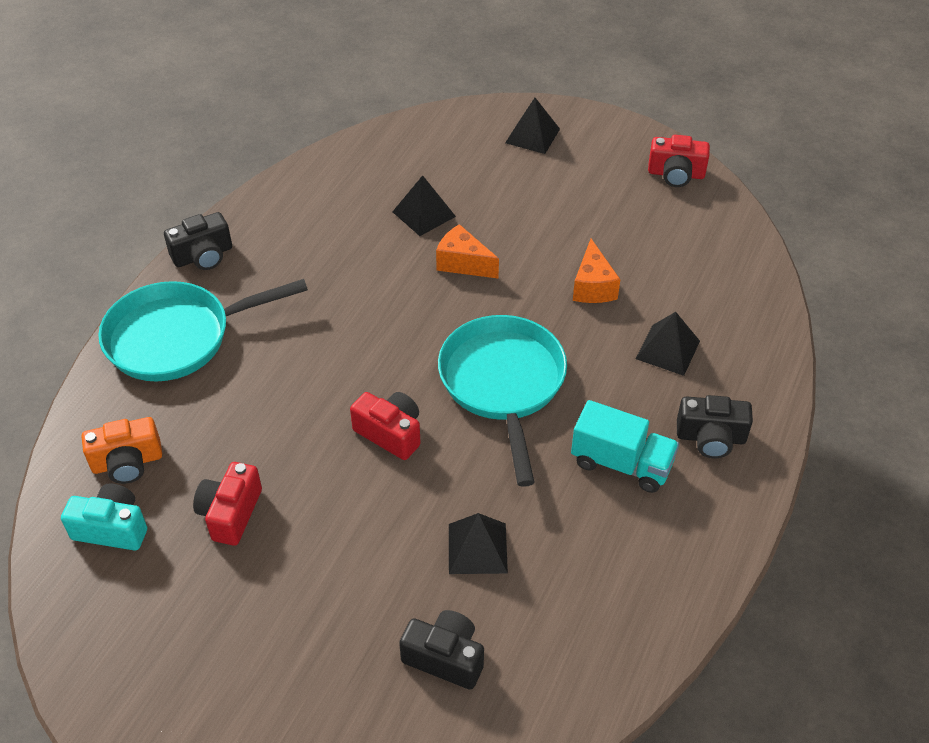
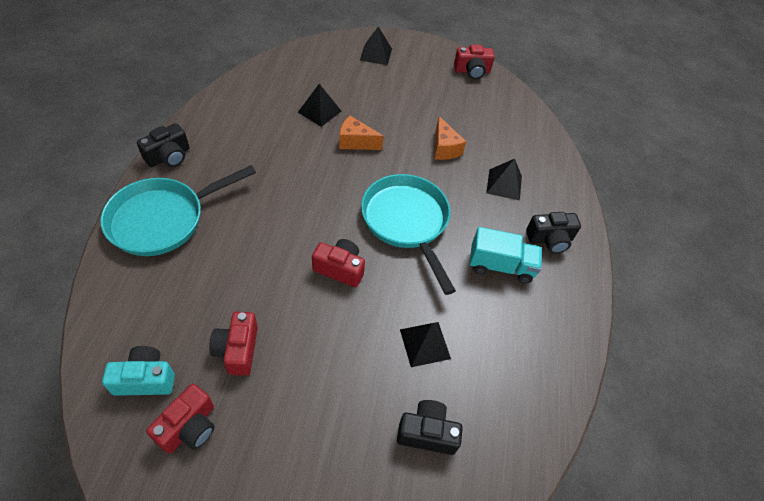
camera: 20 degrees left, 5 degrees up
orange camera [82,417,162,484] -> none
none -> red camera [146,384,215,453]

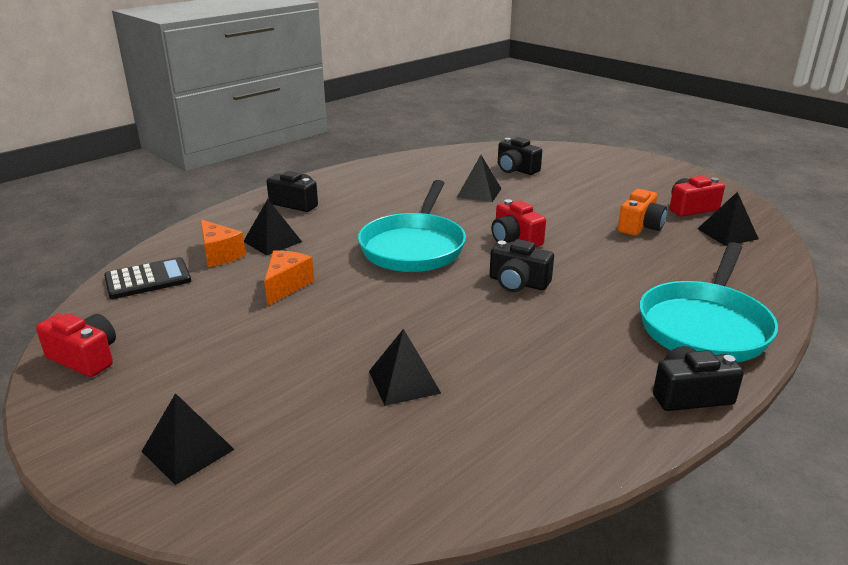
camera: 140 degrees left, 25 degrees down
turquoise pan [100,165,256,256] -> turquoise pan turned 120 degrees clockwise [640,242,778,362]
turquoise camera [102,346,175,396] -> black pyramid [697,192,759,246]
red camera [209,312,258,376] -> orange camera [618,189,667,236]
orange cheese [339,116,384,150] -> orange cheese moved to [201,219,246,267]
turquoise truck [469,227,542,284] -> none
none -> black calculator [104,257,191,299]
none -> black camera [490,239,554,292]

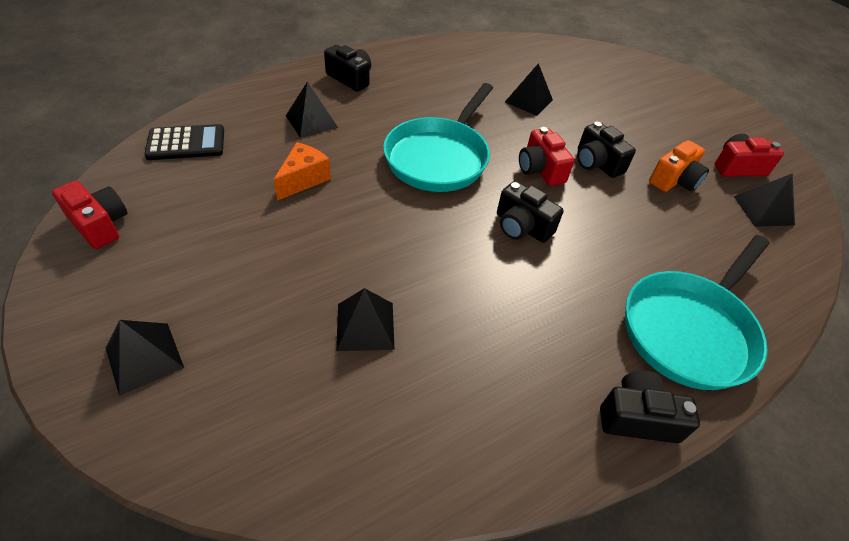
camera: 10 degrees right, 20 degrees up
orange cheese [201,219,246,267] -> none
black camera [498,137,542,175] -> black camera moved to [577,122,636,178]

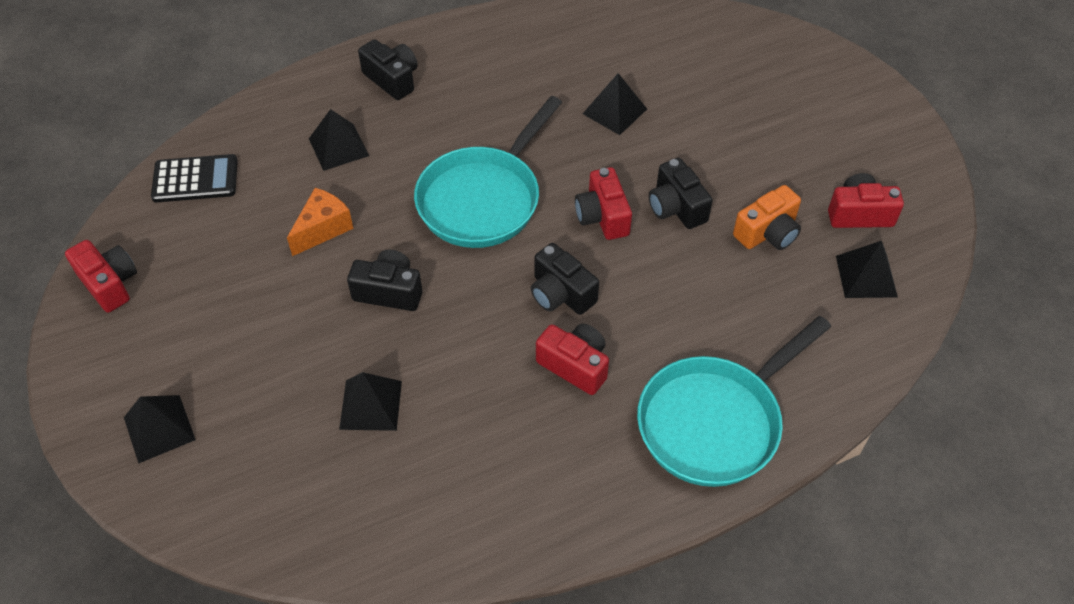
camera: 10 degrees right, 5 degrees up
black camera [600,371,700,443] -> black camera moved to [347,250,422,311]
none -> red camera [536,324,609,395]

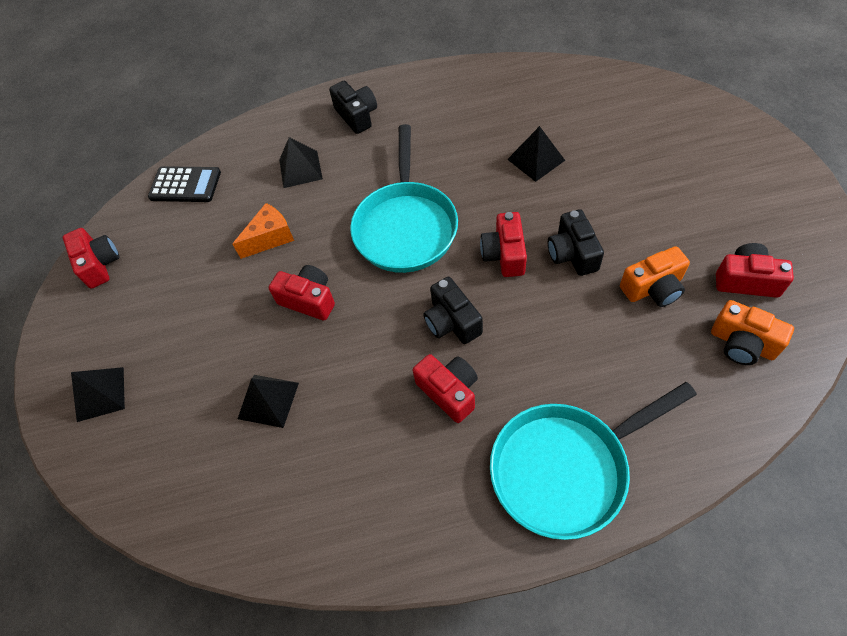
camera: 20 degrees right, 5 degrees up
black camera [347,250,422,311] -> red camera [269,265,335,320]
turquoise pan [414,96,562,248] -> turquoise pan turned 45 degrees counterclockwise [350,124,458,273]
black pyramid [836,241,898,298] -> orange camera [711,300,794,365]

